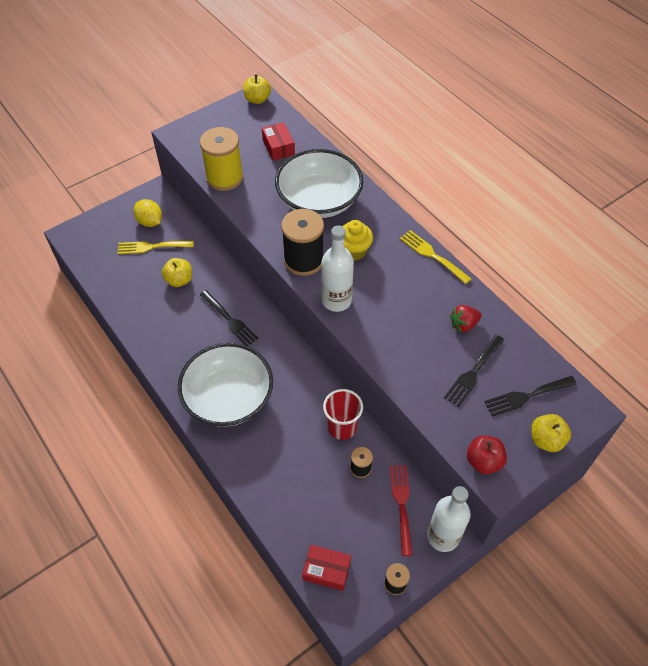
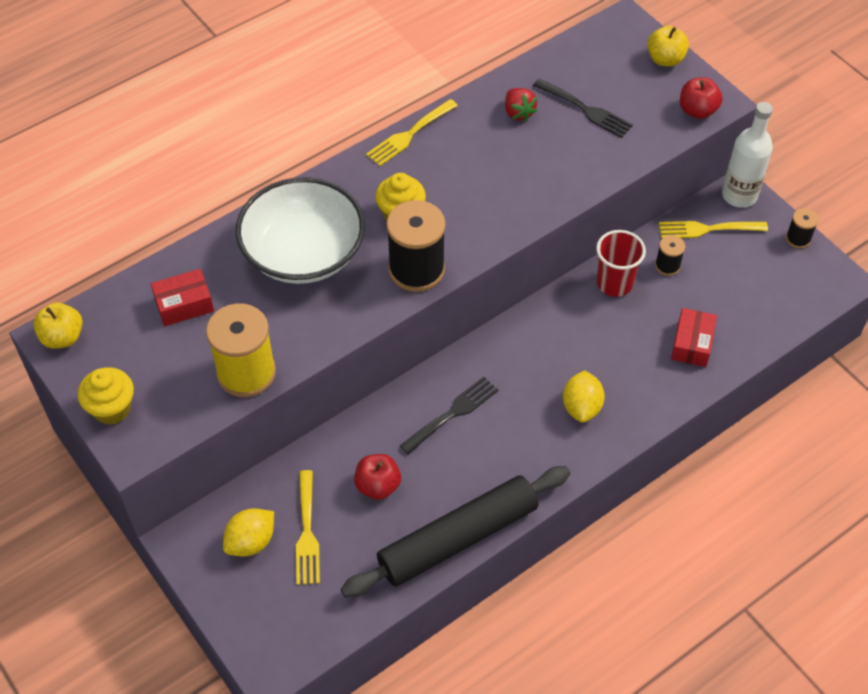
camera: 90 degrees left, 0 degrees up
yellow apple [162,258,192,287] -> red apple [354,454,401,500]
white bowl [178,343,273,427] -> yellow lemon [563,370,605,423]
red box [302,545,351,591] -> red box moved to [671,308,717,367]
white bottle [321,225,354,312] -> none
red fork [390,465,413,556] -> yellow fork [659,221,768,239]
black fork [484,376,577,417] -> none
none -> yellow cupcake [78,367,134,425]
none -> black rolling pin [341,466,570,598]

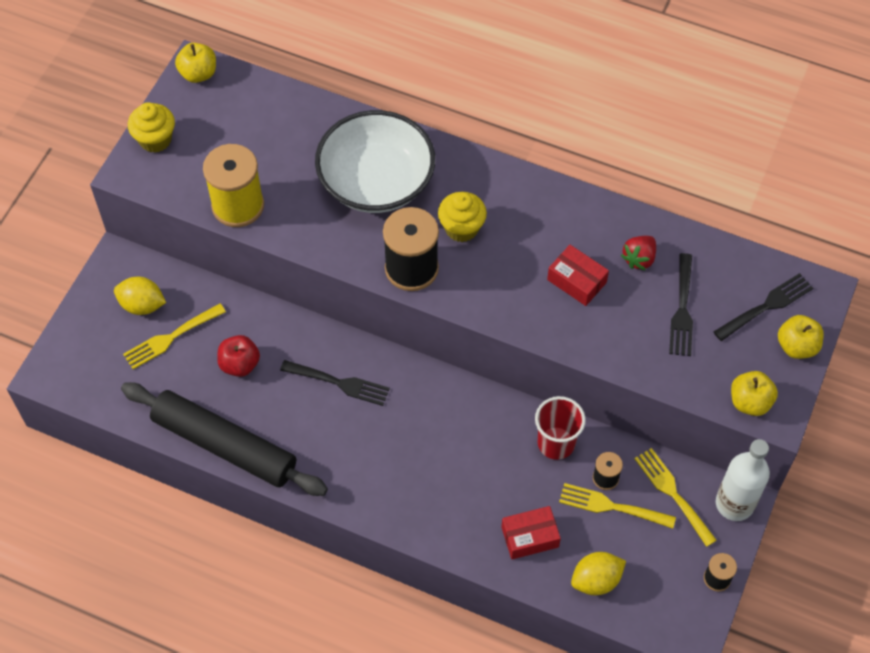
camera: 60 degrees right, 5 degrees up
red box [151,269,214,326] -> red box moved to [547,245,609,306]
yellow fork [366,99,458,166] -> yellow fork moved to [559,483,676,529]
yellow lemon [563,370,605,423] -> yellow lemon moved to [571,552,626,595]
red apple [680,77,723,119] -> yellow apple [731,371,778,416]
none -> black fork [714,273,813,341]

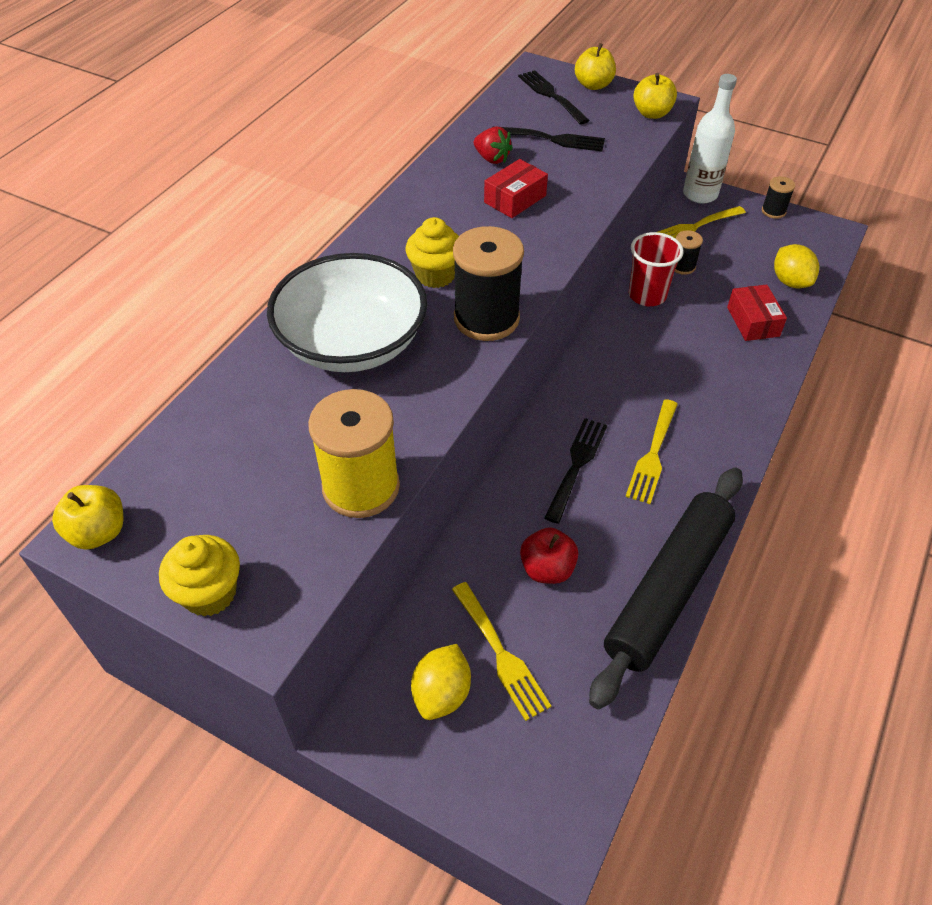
camera: 85 degrees left, 10 degrees down
yellow fork [559,483,676,529] -> yellow fork moved to [625,399,678,504]

